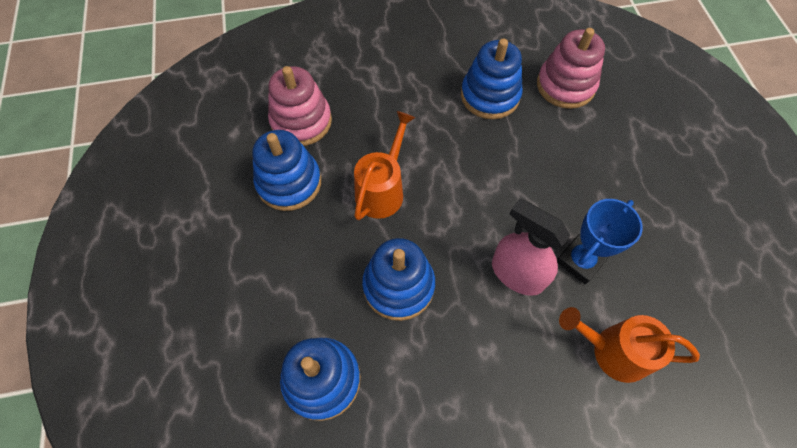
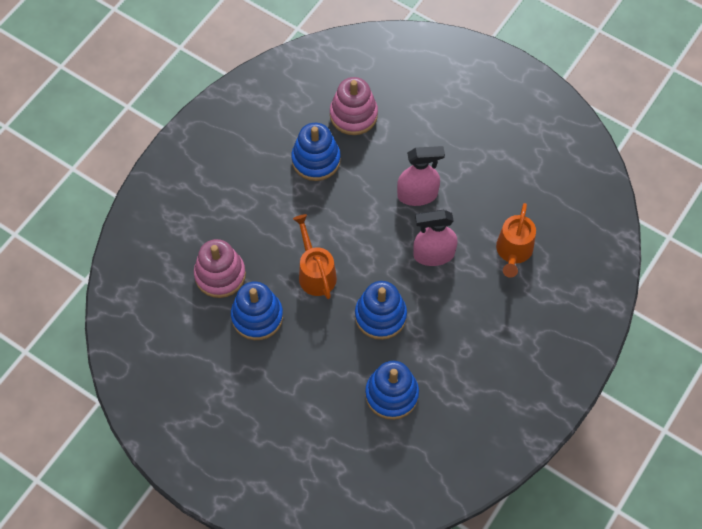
camera: 45 degrees left, 0 degrees up
blue trophy [557,199,643,284] -> none
orange watering can [559,307,700,383] -> orange watering can turned 45 degrees counterclockwise [496,203,536,278]
none -> pink spray bottle [397,146,445,206]

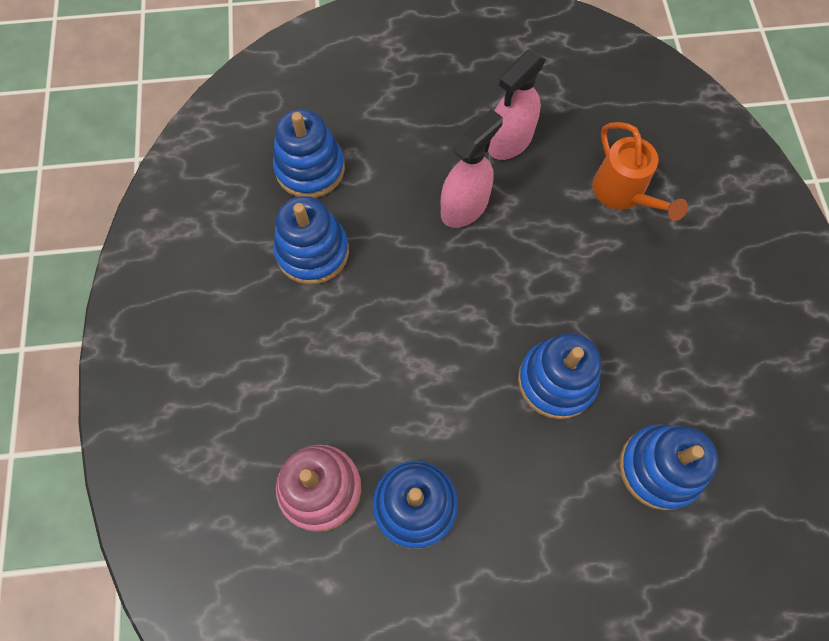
camera: 40 degrees left, 5 degrees up
orange watering can [293,214,337,299] -> none
pink stacking toy [330,77,378,135] -> blue stacking toy [273,109,345,198]
pink spray bottle [413,209,457,266] -> pink spray bottle moved to [488,50,546,160]

